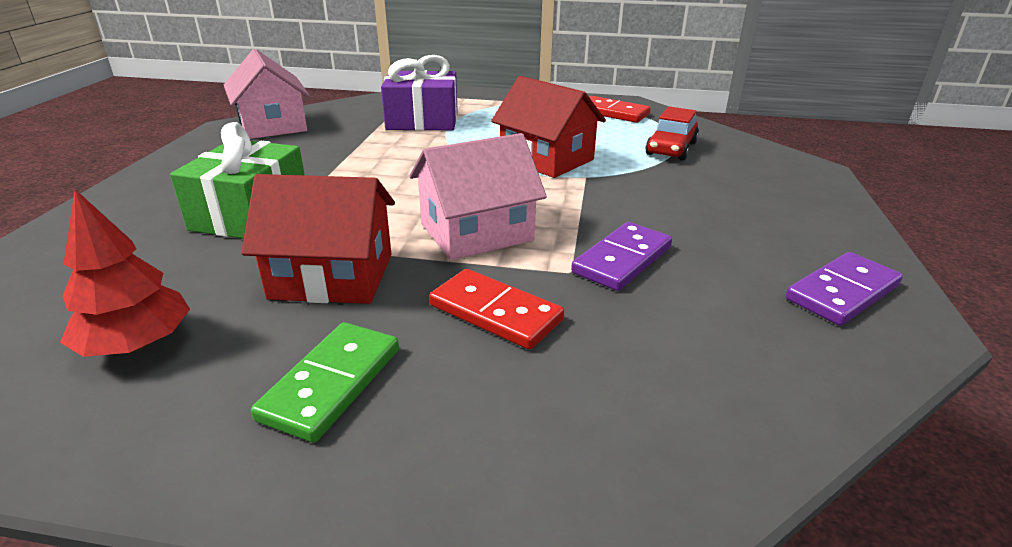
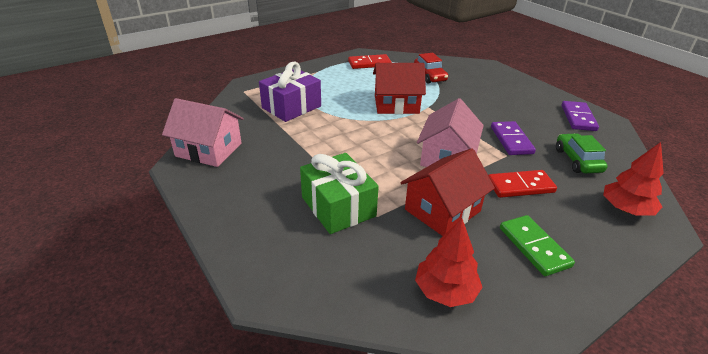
camera: 45 degrees left, 5 degrees up
none -> green car [556,133,608,174]
none -> red tree [603,142,664,216]

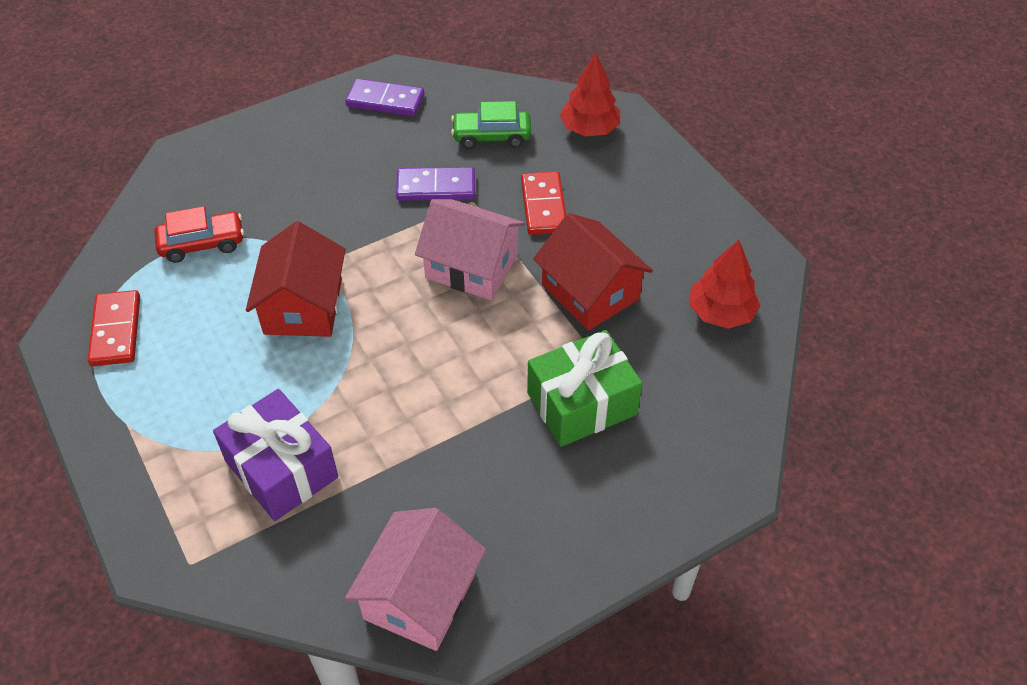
camera: 85 degrees left, 15 degrees up
green domino [500,215,575,276] -> none

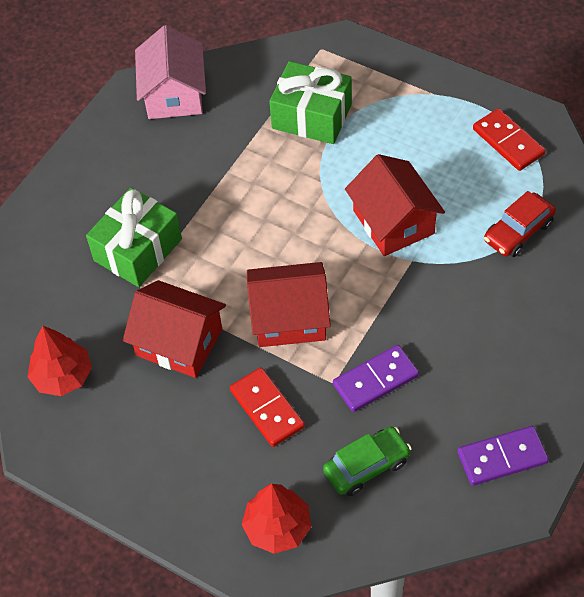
camera: 155 degrees right, 5 degrees up
purple gift [213,389,338,521] -> green gift [269,61,352,144]
pink house [415,199,525,300] -> red house [247,262,331,347]

